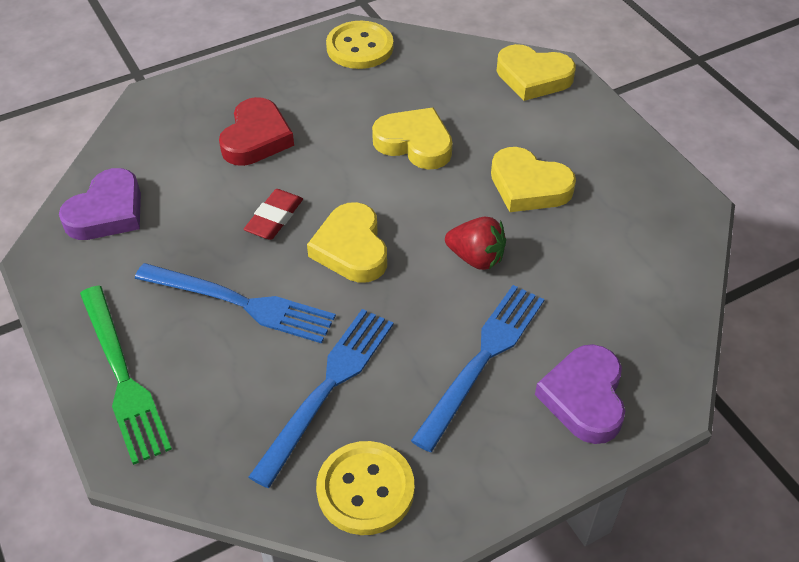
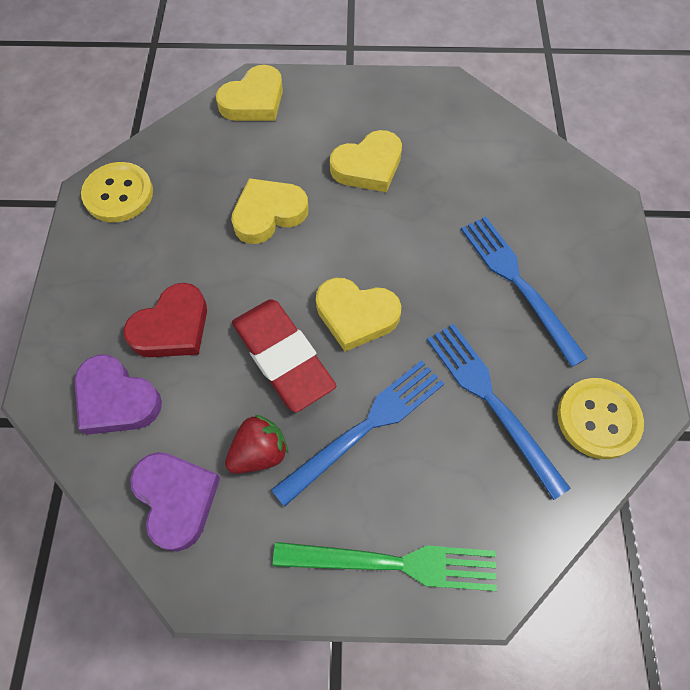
camera: 60 degrees left, 15 degrees up
red heart [219,97,294,166] -> red heart turned 90 degrees clockwise [124,283,207,357]
red eraser [244,189,303,240] -> red eraser [232,299,336,413], size x1.80
red strawberry [445,217,506,270] -> red strawberry moved to [225,415,288,474]
purple heart [535,344,625,444] -> purple heart moved to [74,355,162,435]

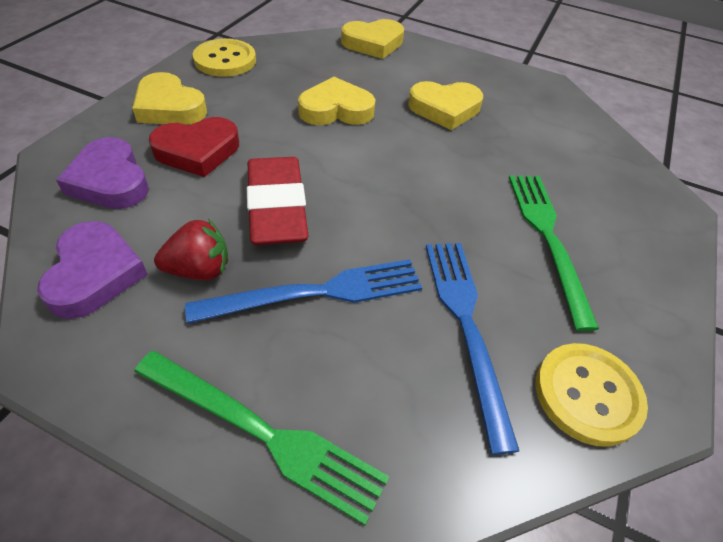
camera: 20 degrees right, 15 degrees down
yellow heart [316,278,401,352] -> yellow heart moved to [132,72,207,125]
blue fork [461,217,588,367] -> green fork [509,175,599,331]

